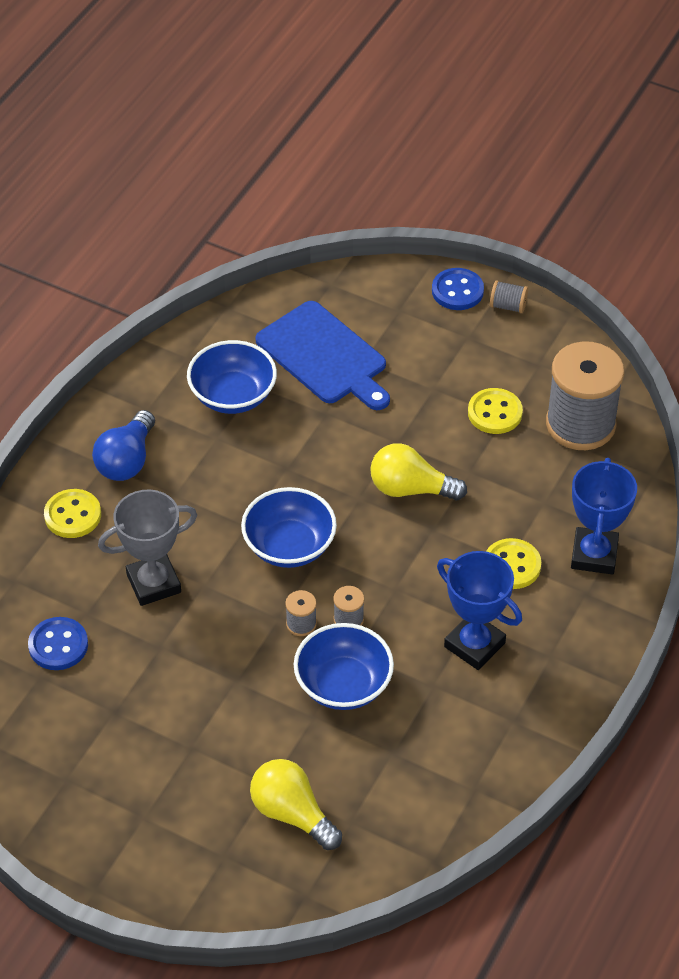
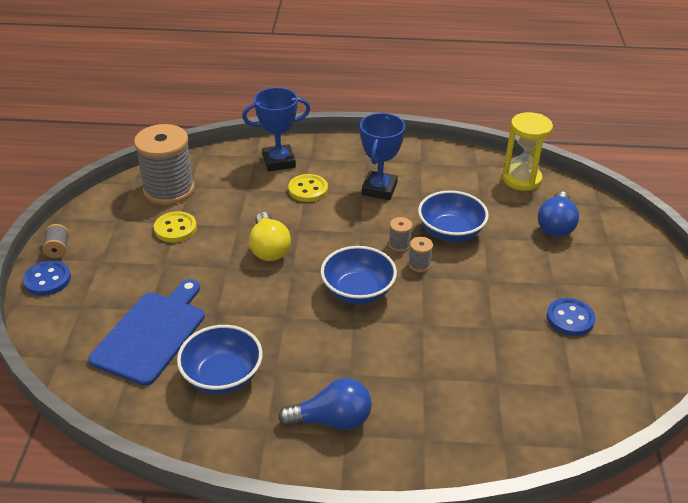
camera: 115 degrees left, 10 degrees down
blue button [28,617,88,670] -> blue button moved to [547,298,595,336]
yellow button [44,489,101,538] -> none
grey trophy [98,489,197,606] -> none
yellow light bulb [250,759,342,850] -> blue light bulb [538,192,579,237]
none -> yellow hourglass [502,112,553,191]

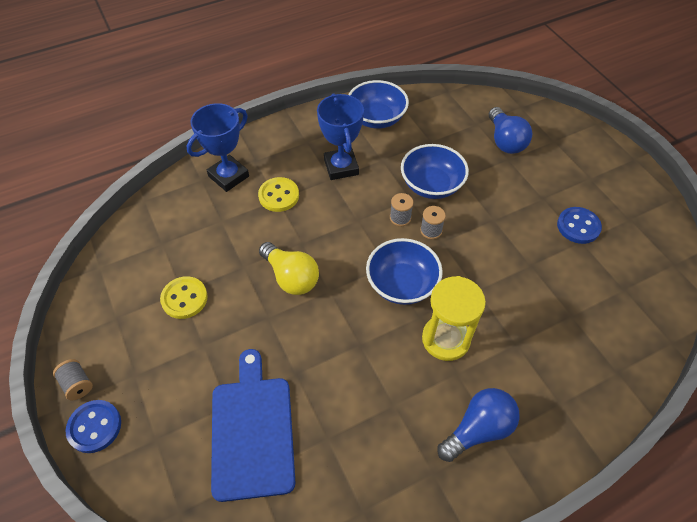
camera: 30 degrees left, 15 degrees up
grey spool [134,124,195,205] -> none
blue bowl [177,325,263,394] -> blue bowl moved to [348,80,409,129]
yellow hourglass [502,112,553,191] -> yellow hourglass moved to [422,276,486,361]

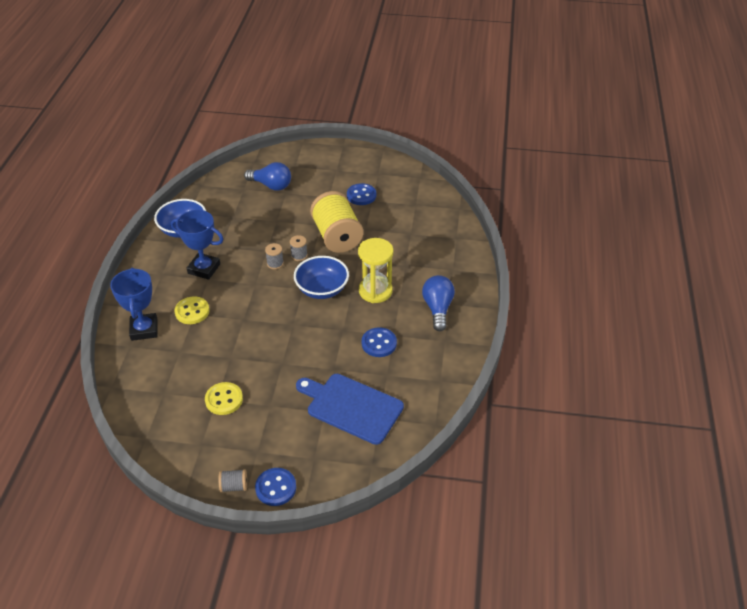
camera: 55 degrees left, 10 degrees down
yellow light bulb [259,242,319,295] -> none
blue bowl [401,144,469,199] -> none
none -> yellow spool [310,191,363,253]
none -> blue button [362,327,397,357]

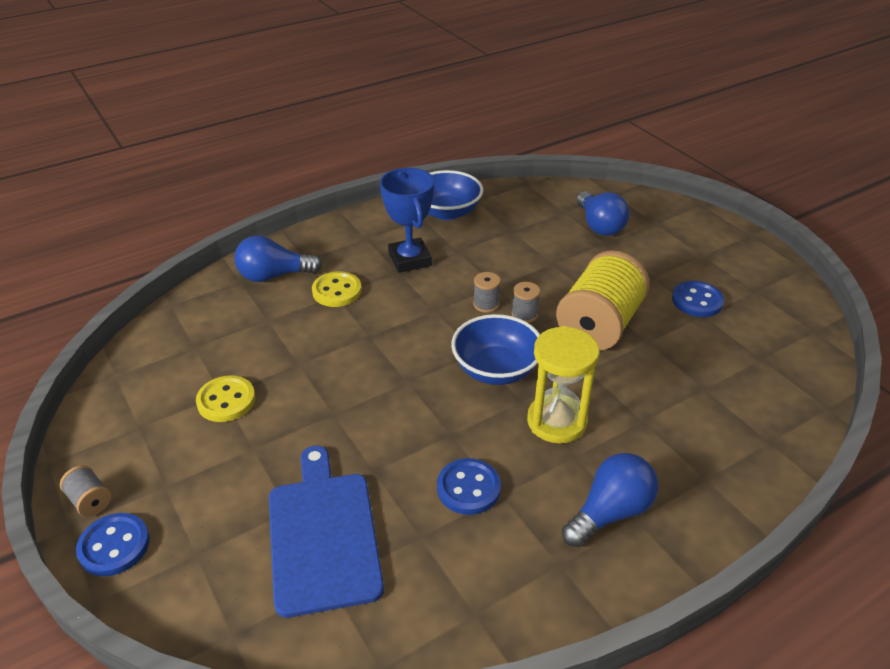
camera: 50 degrees right, 5 degrees down
blue trophy [110,268,158,341] -> blue light bulb [234,235,322,282]

